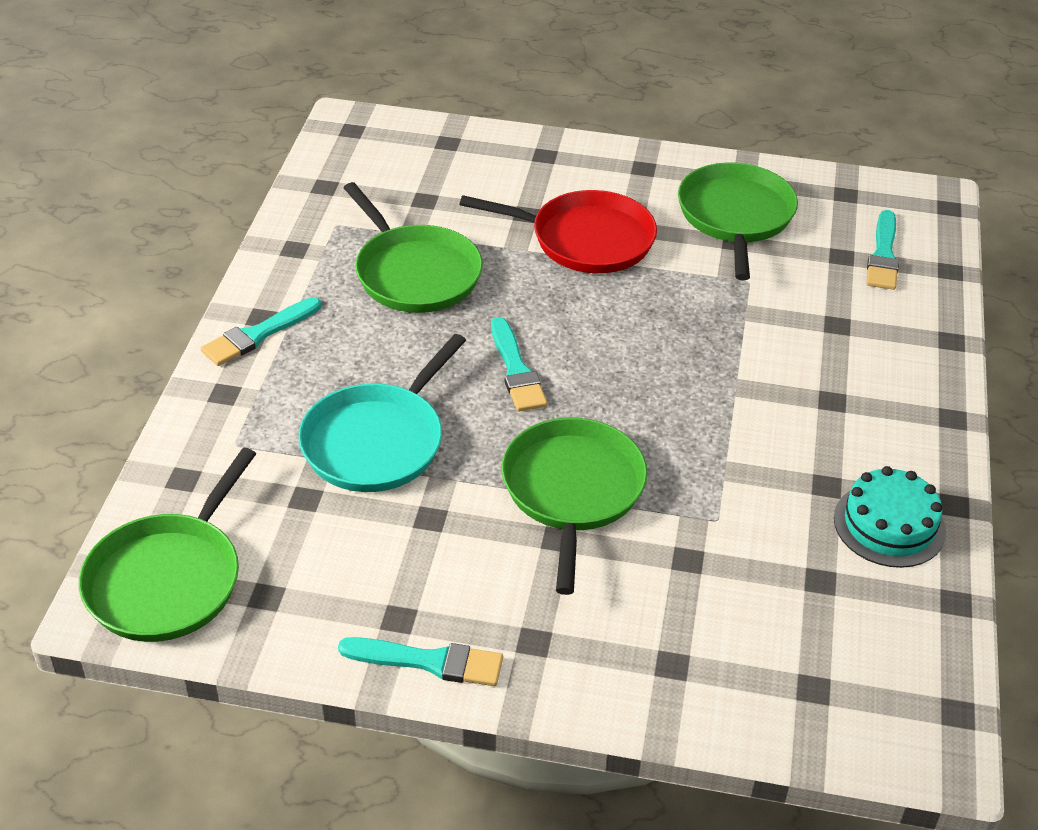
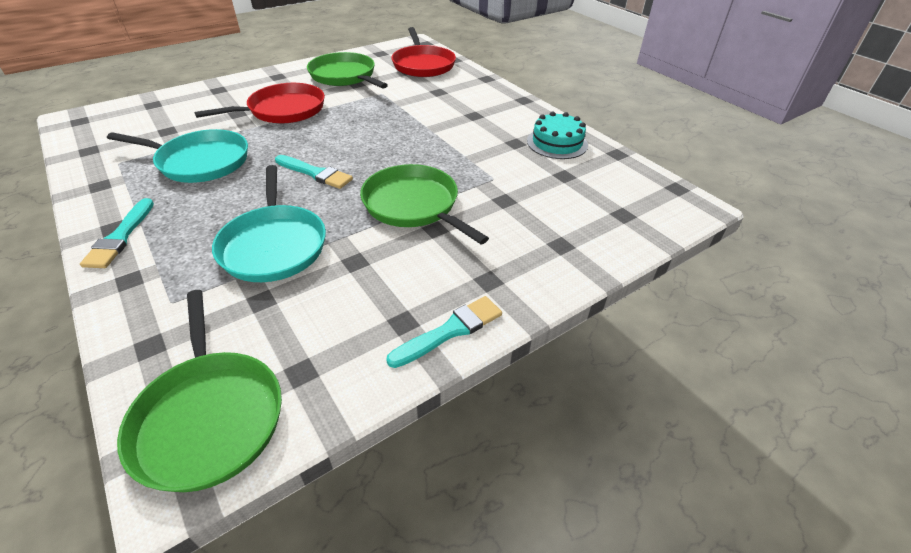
camera: 45 degrees left, 0 degrees up
green pan [344,182,483,313] -> turquoise pan [107,129,248,183]
turquoise brush [866,210,899,290] -> red pan [391,27,456,77]

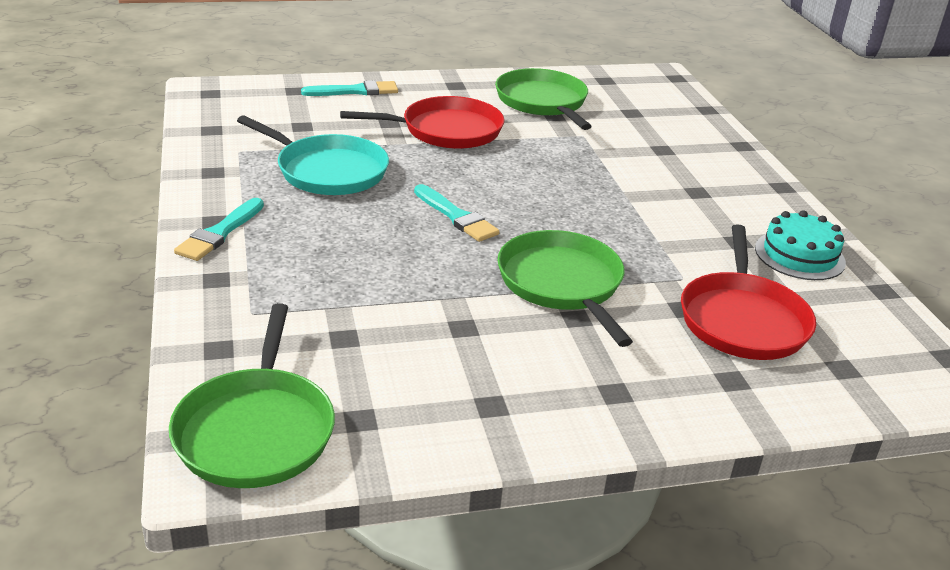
camera: 20 degrees right, 10 degrees down
turquoise pan [212,165,326,282] -> none
turquoise brush [386,296,502,368] -> turquoise brush moved to [301,80,398,96]
red pan [391,27,456,77] -> red pan moved to [681,224,816,360]

